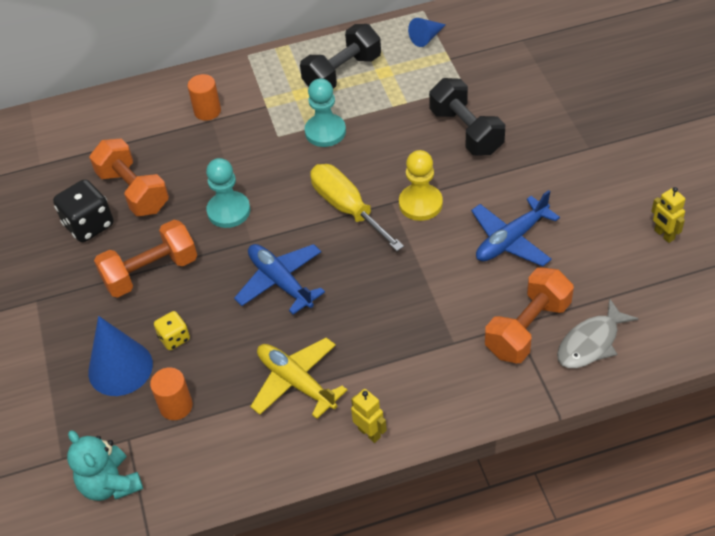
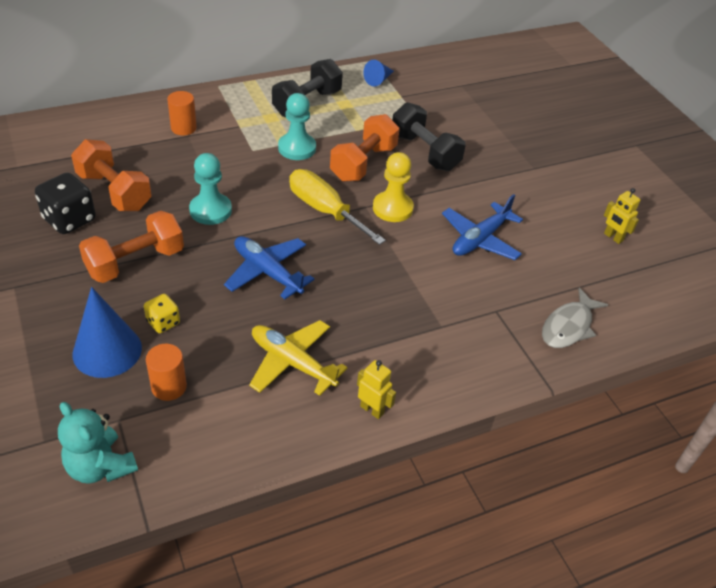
camera: 15 degrees left, 5 degrees down
orange dumbbell [485,267,574,363] -> orange dumbbell moved to [330,114,400,182]

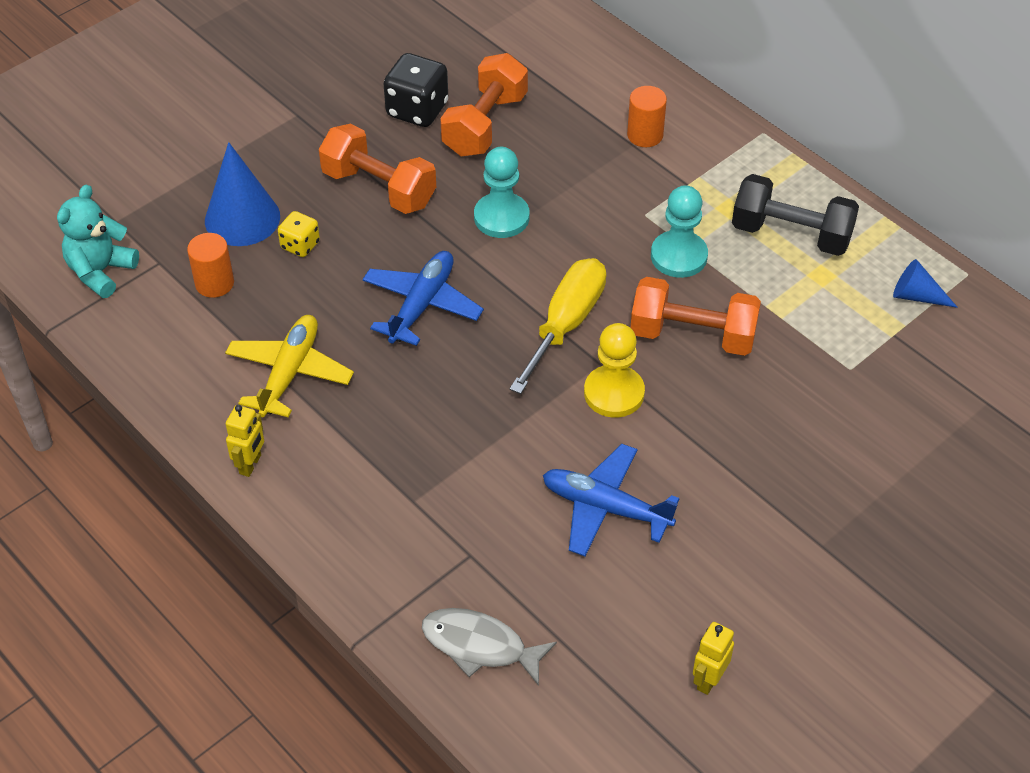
camera: 75 degrees right, 5 degrees up
black dumbbell [392,102,466,171] -> none

